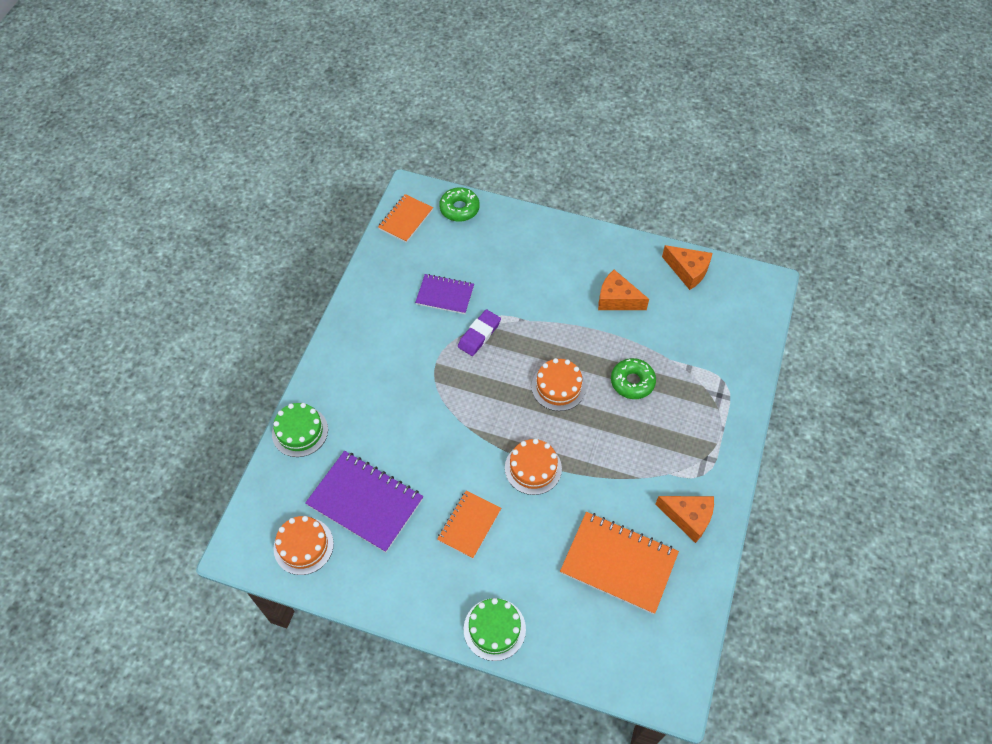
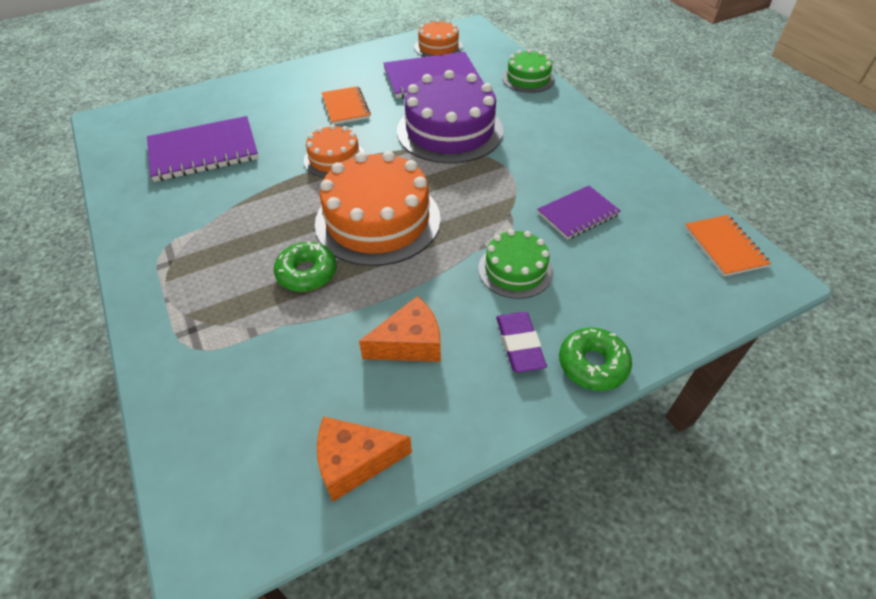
camera: 135 degrees right, 10 degrees down
green donut [439,187,480,222] -> green donut moved to [559,327,632,391]
purple eraser [458,309,501,356] -> purple eraser moved to [496,312,547,373]
green cake [464,598,526,661] -> green cake moved to [478,229,553,299]
orange cake [531,358,586,411] -> orange cake [315,151,441,266], size x1.83
orange notebook [560,512,679,614] -> purple notebook [147,116,258,182]
orange cheese [655,496,714,543] -> none
none -> purple cake [397,70,504,164]

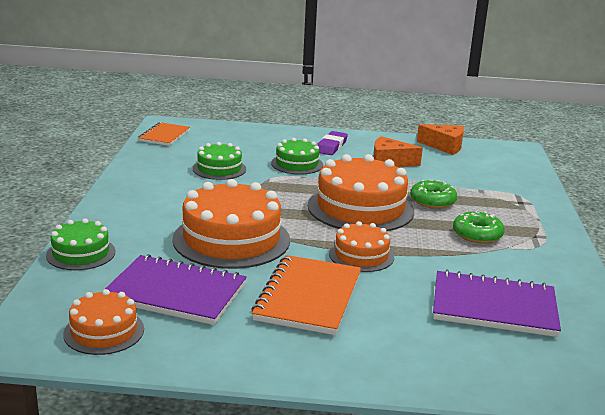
camera: 150 degrees left, 25 degrees down
orange notebook [321,86,371,125] -> orange notebook [251,255,361,335], size x1.66
purple cake [397,70,504,164] -> orange cake [172,179,290,269]
purple notebook [537,186,621,240] -> green cake [193,142,246,180]
green donut [559,327,632,391] -> green donut moved to [453,211,504,243]

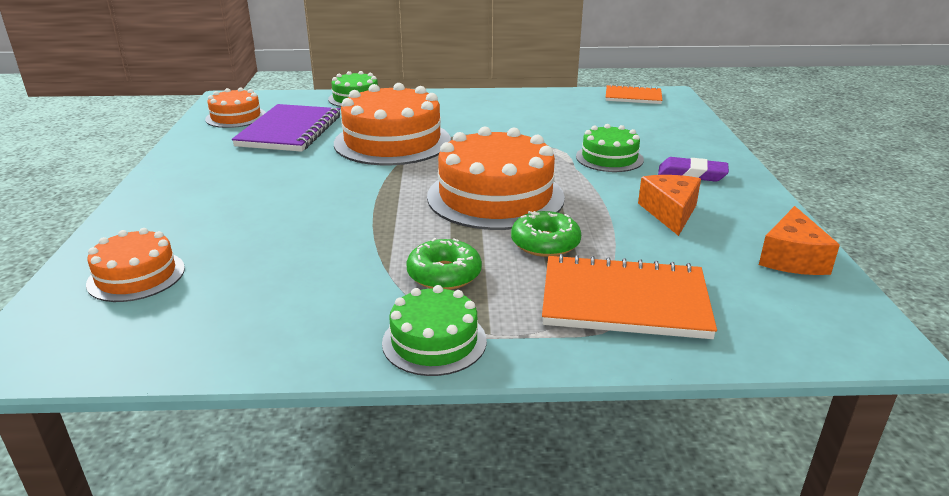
camera: 85 degrees right, 5 degrees up
green cake [193,142,246,180] -> green cake moved to [382,285,487,376]
orange notebook [251,255,361,335] -> orange notebook moved to [542,254,717,339]
orange cake [329,221,394,272] -> orange cake moved to [86,228,185,302]
purple notebook [433,270,561,337] -> none

